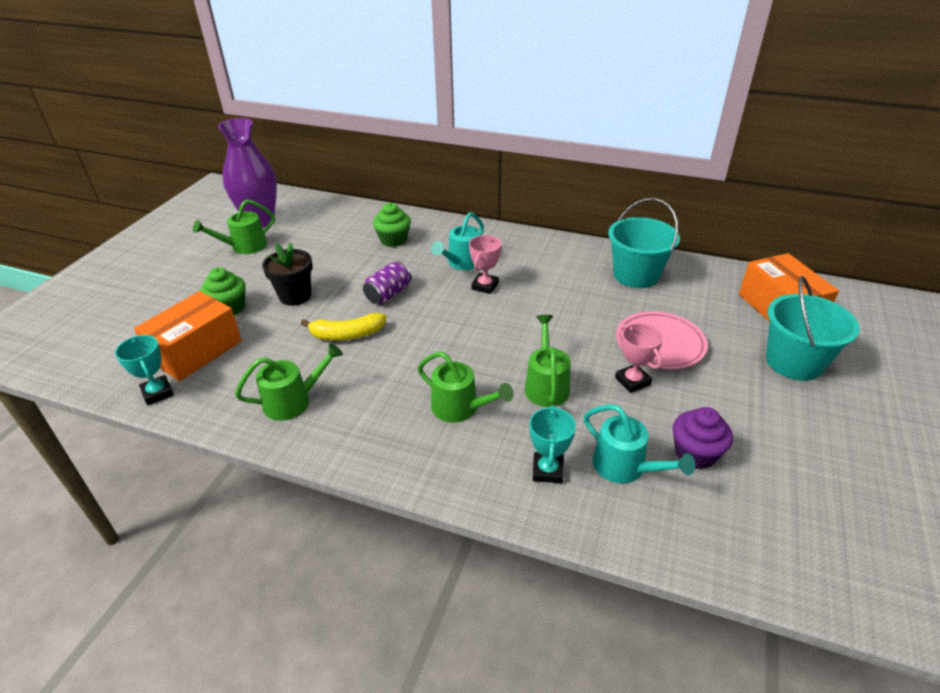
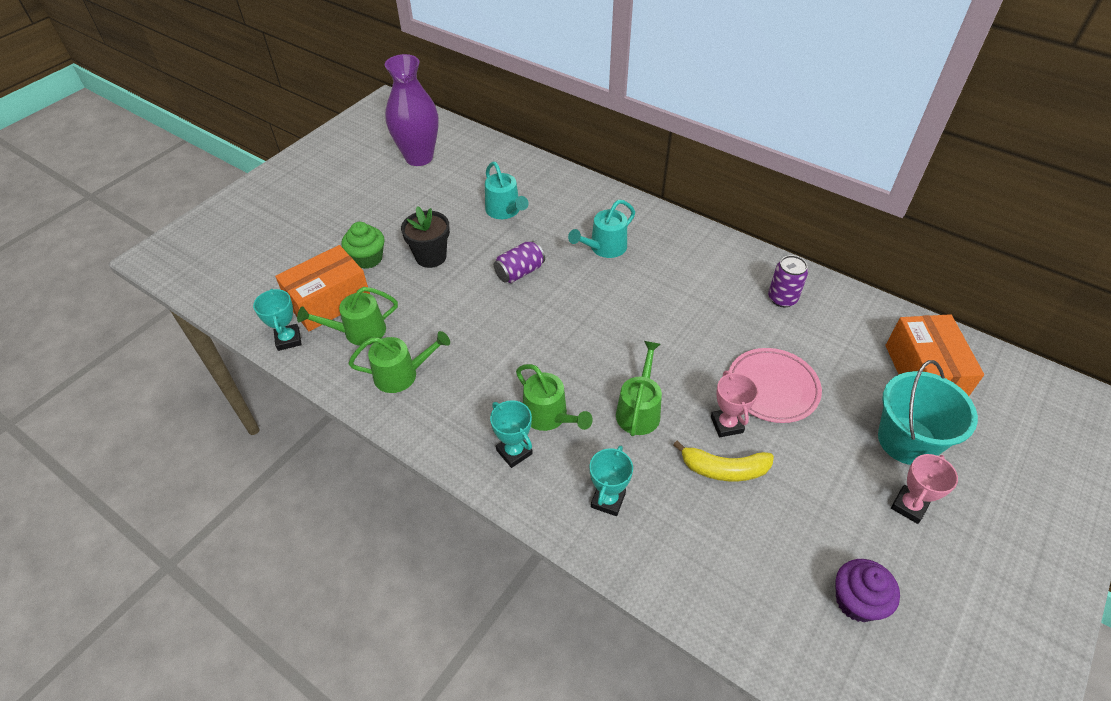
camera: 15 degrees right, 10 degrees up
green watering can [193,200,275,254] -> green watering can moved to [297,287,398,346]
yellow banana [301,313,386,340] -> yellow banana moved to [673,441,774,481]
green cupcake [373,203,411,247] -> none
pink trophy [469,235,501,294] -> pink trophy moved to [891,454,958,524]
turquoise watering can [584,404,695,483] -> turquoise watering can moved to [485,162,529,219]
turquoise bucket [608,198,680,288] -> purple can [768,255,808,307]
purple cupcake [673,407,733,469] -> purple cupcake moved to [836,559,900,622]
none -> turquoise trophy [490,400,533,468]

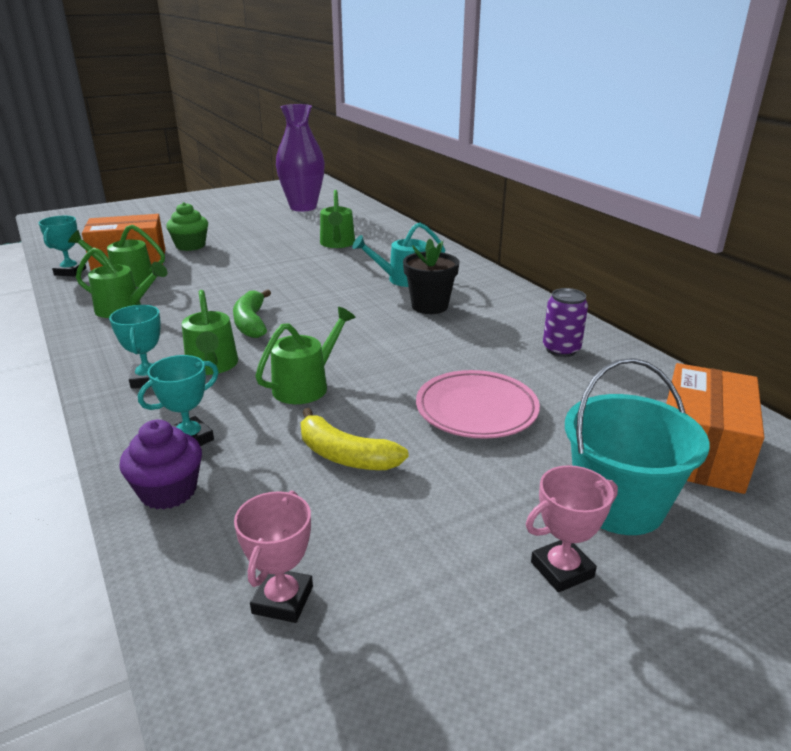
camera: 25 degrees right, 20 degrees down
black flower pot [401,206,450,268] -> black flower pot moved to [403,239,459,314]
turquoise watering can [485,162,529,219] -> green watering can [320,190,355,248]
purple can [494,241,545,283] -> none
pink trophy [711,371,758,437] -> pink trophy moved to [234,491,313,623]
purple cupcake [836,559,900,622] -> purple cupcake moved to [119,420,202,510]
none -> green banana [233,289,271,338]

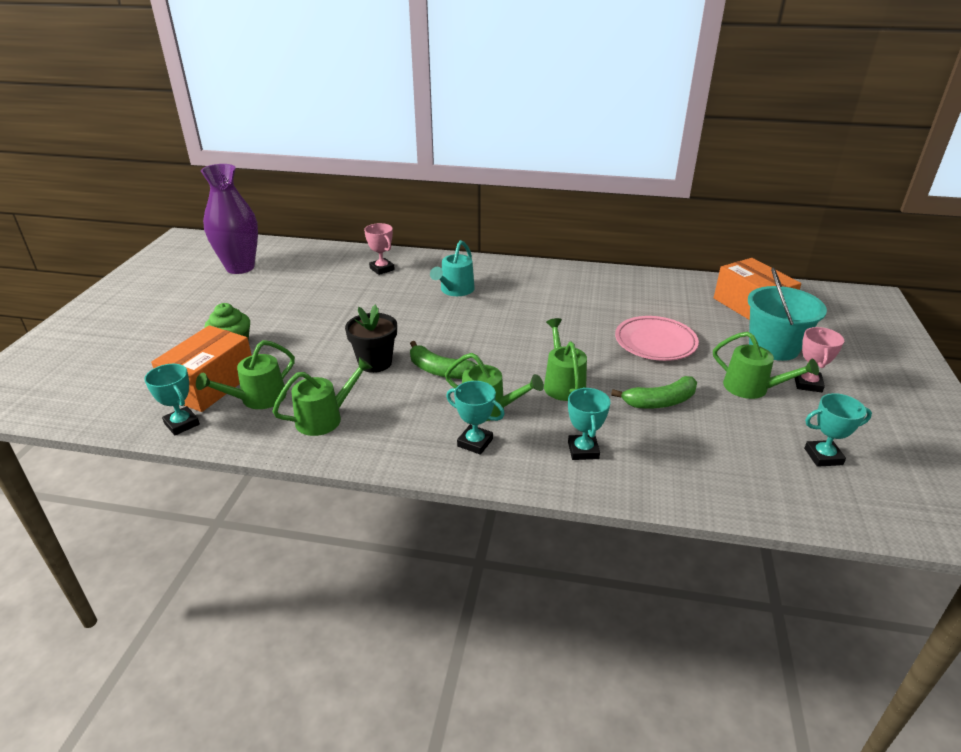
camera: 50 degrees left, 5 degrees up
purple cupcake [119,420,202,510] -> none
pink trophy [234,491,313,623] -> pink trophy moved to [364,223,395,275]
yellow banana [301,408,409,470] -> green banana [611,376,697,408]
green watering can [320,190,355,248] -> green watering can moved to [713,332,819,399]
black flower pot [403,239,459,314] -> black flower pot moved to [345,304,397,373]
purple can [543,288,588,357] -> none
none -> turquoise trophy [804,393,872,467]

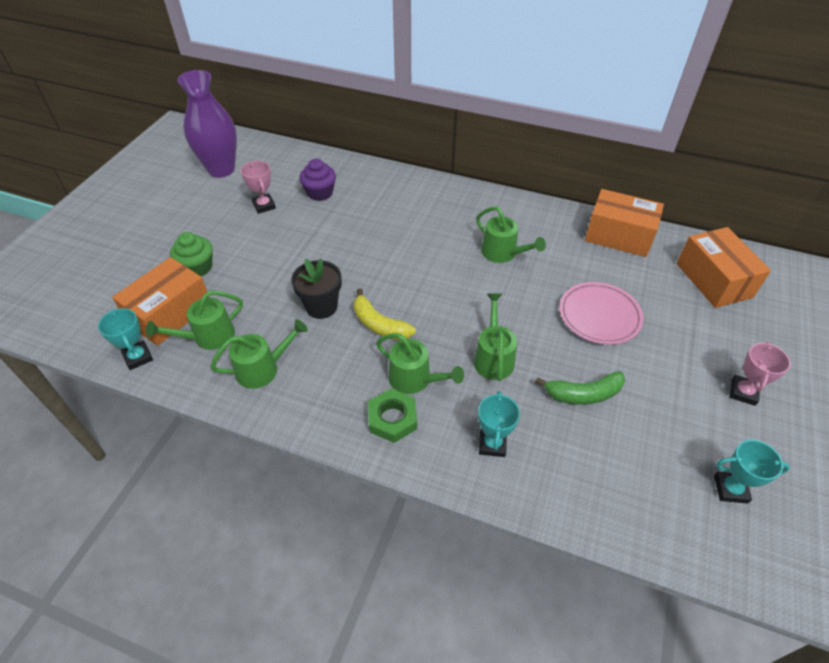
camera: 10 degrees right, 15 degrees up
pink trophy [364,223,395,275] -> pink trophy moved to [241,161,276,214]
green banana [410,341,478,379] -> yellow banana [354,288,416,340]
turquoise watering can [430,240,475,296] -> none
turquoise trophy [446,381,505,455] -> green nut [368,389,417,443]
green watering can [713,332,819,399] -> green watering can moved to [476,207,546,263]
turquoise bucket [748,267,827,361] -> none
none -> purple cupcake [299,158,336,201]
none -> orange box [585,189,664,257]

